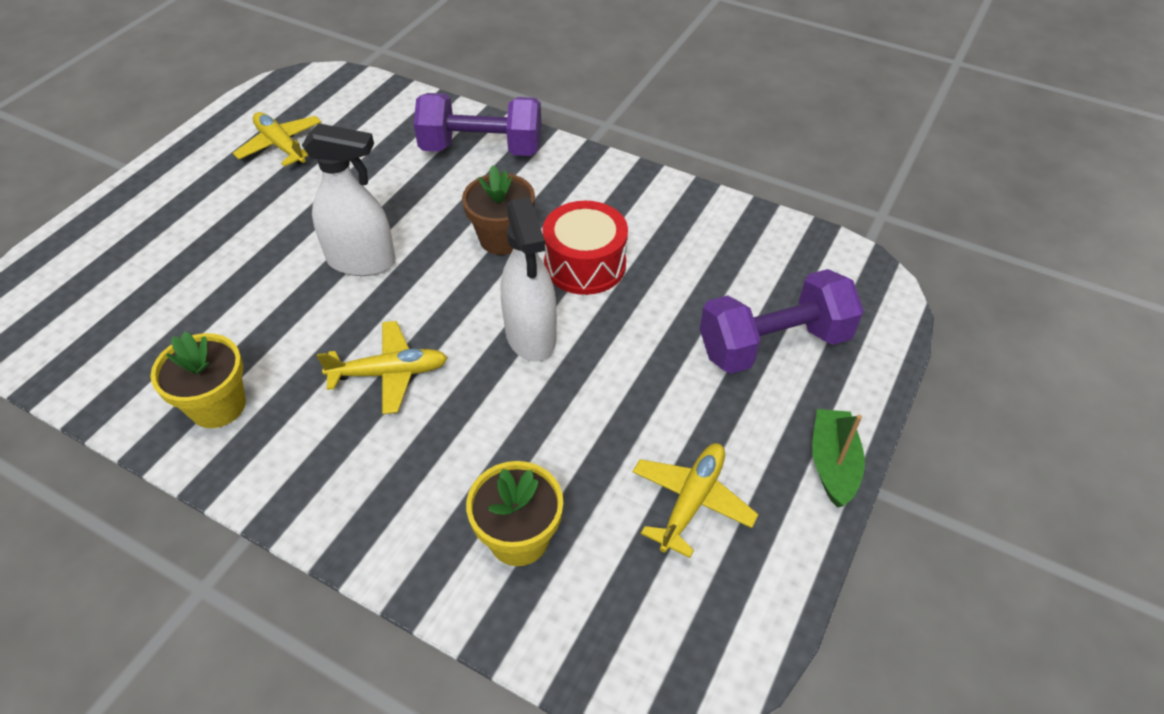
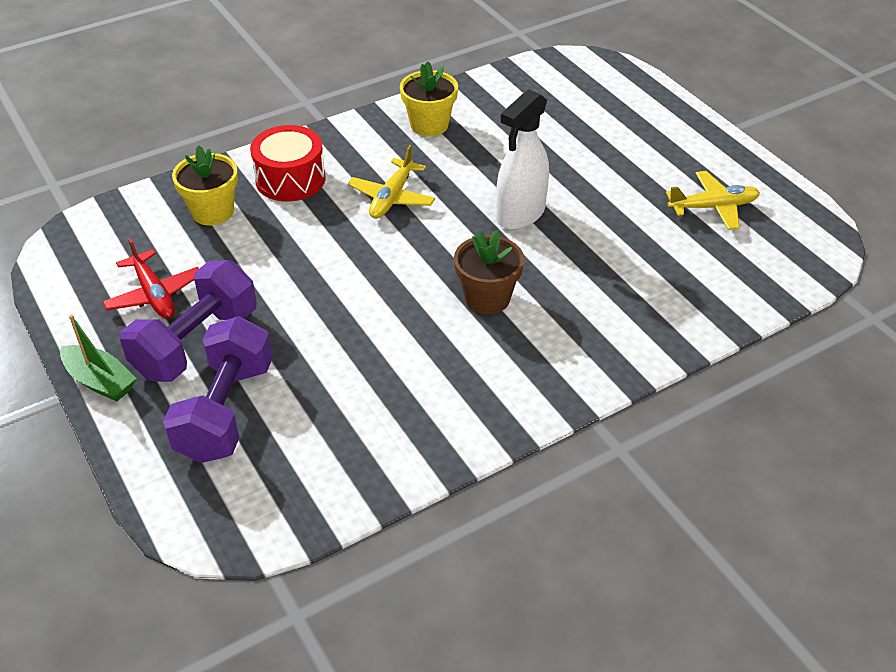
camera: 120 degrees right, 5 degrees down
purple dumbbell [414,93,542,156] -> purple dumbbell moved to [120,260,257,382]
white spray bottle [501,197,557,362] -> none
red drum [543,201,628,295] -> red drum moved to [250,125,326,202]
yellow plane [633,443,759,558] -> red plane [103,238,199,319]

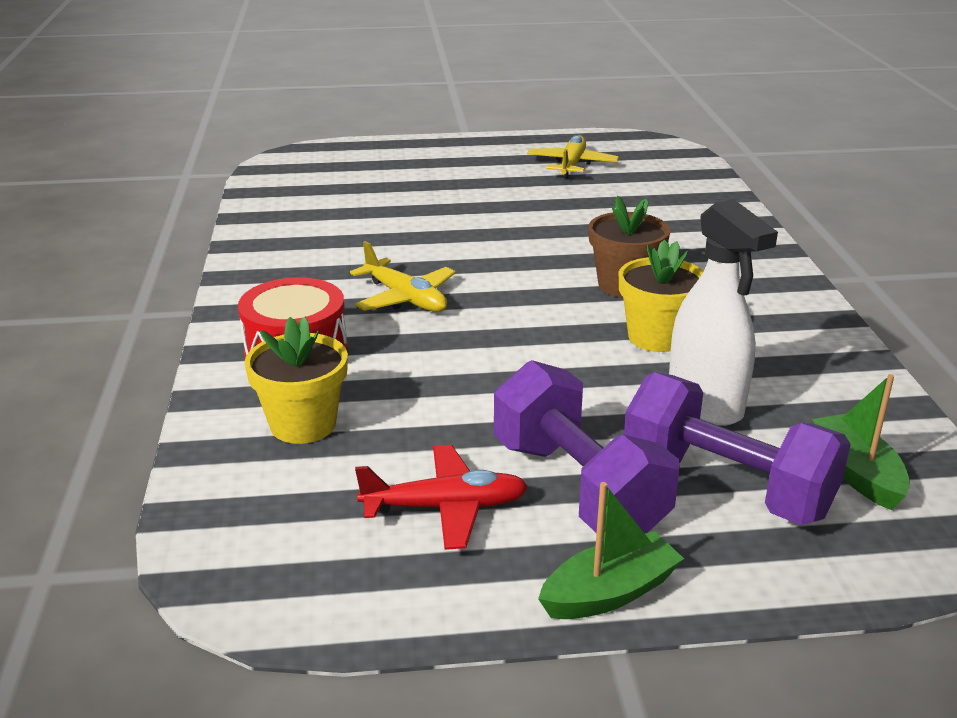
camera: 65 degrees left, 15 degrees down
yellow flower pot [400,61,458,136] -> yellow flower pot moved to [619,239,704,352]
white spray bottle [496,89,549,230] -> white spray bottle moved to [669,199,778,426]
none -> green boat [812,374,910,510]

